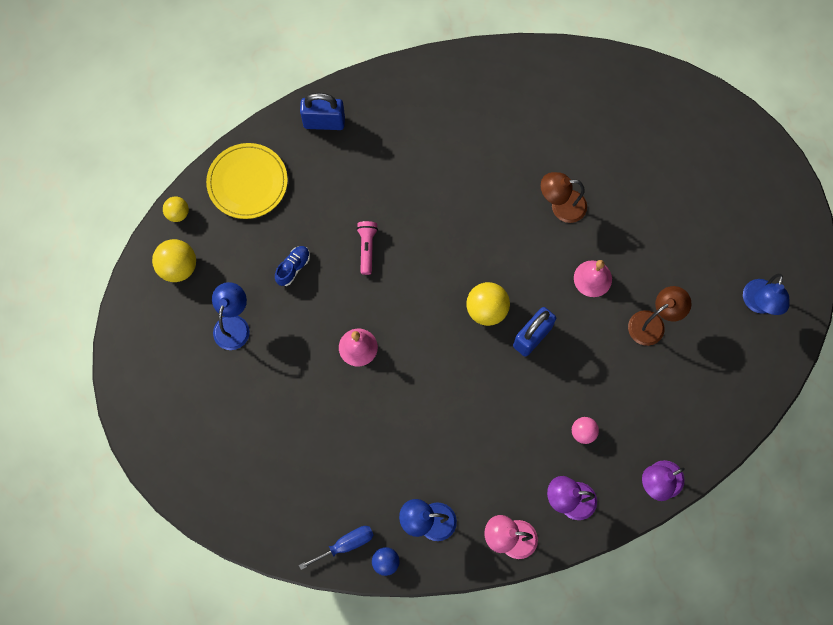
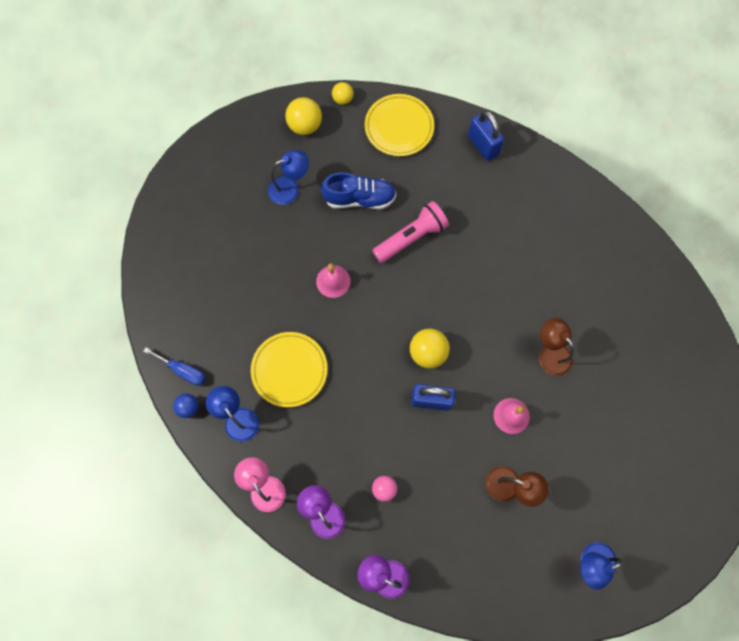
camera: 55 degrees right, 0 degrees up
blue shoe [275,246,310,286] -> blue shoe [321,172,396,209], size x1.77
pink flashlight [357,221,378,275] -> pink flashlight [372,201,449,263], size x1.70
none -> yellow plate [251,332,327,407]

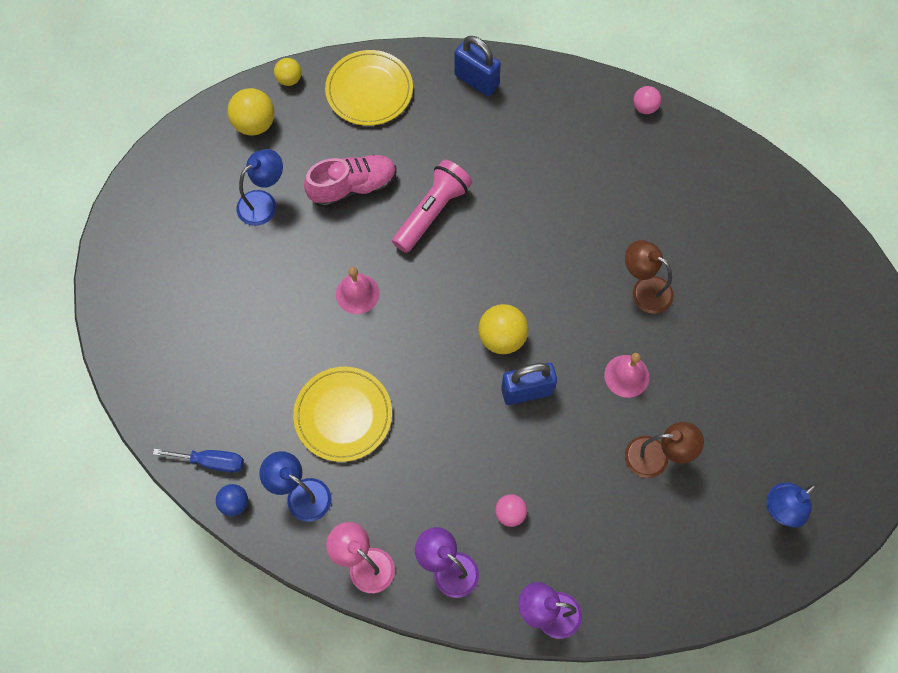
camera: 20 degrees left, 5 degrees down
blue shoe [321,172,396,209] -> pink shoe [304,155,397,208]
none -> pink ball [633,86,661,114]

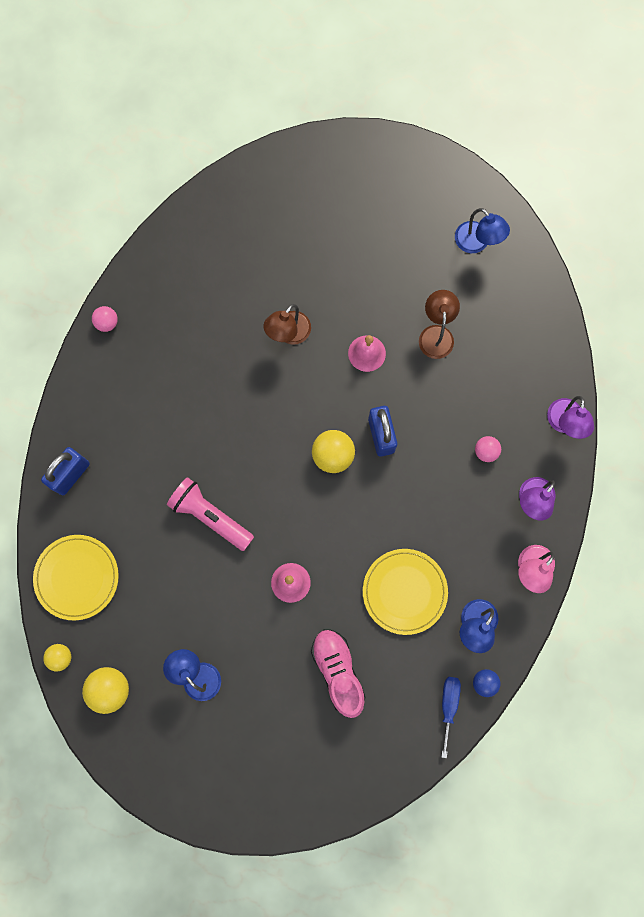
camera: 90 degrees left, 10 degrees up
pink shoe [304,155,397,208] -> pink shoe moved to [311,629,365,718]

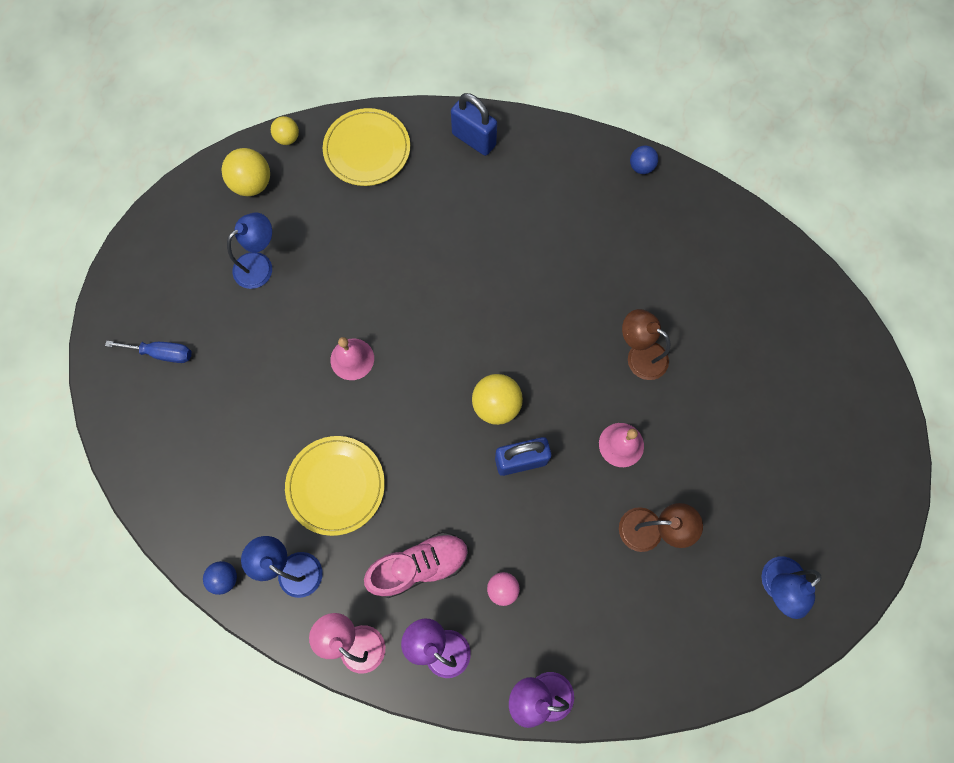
camera: 90 degrees right, 5 degrees down
pink ball [92,306,118,332] -> blue ball [630,145,658,174]
pink flashlight [167,477,254,551] -> none
pink shoe [311,629,365,718] -> pink shoe moved to [364,532,468,598]
blue screwdriver [441,677,461,758] -> blue screwdriver moved to [105,341,191,363]

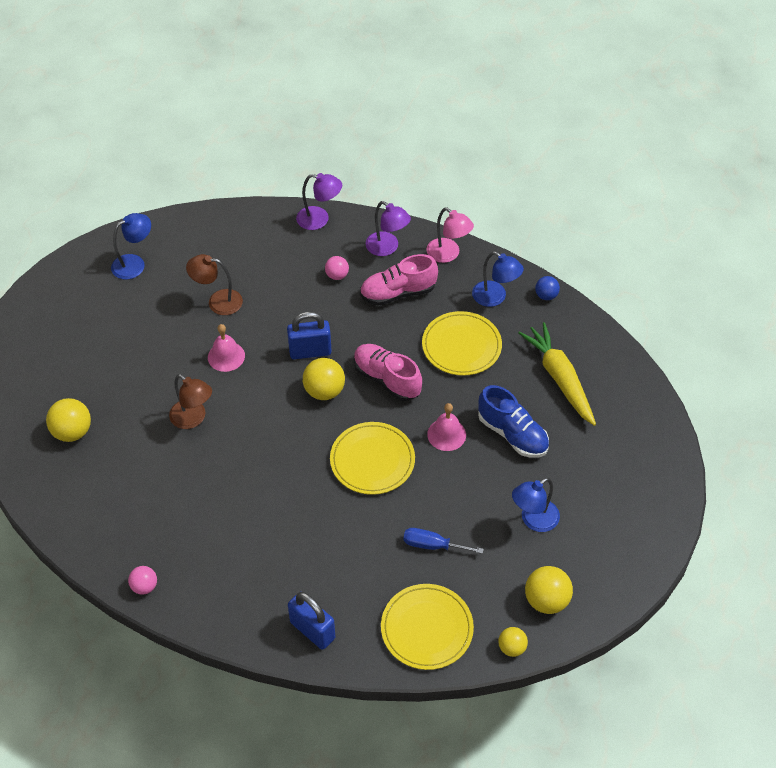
camera: 175 degrees left, 20 degrees down
blue screwdriver [105,341,191,363] -> blue screwdriver moved to [403,528,484,554]
blue ball [630,145,658,174] -> pink ball [128,566,157,595]
none -> yellow ball [46,398,91,442]
none -> yellow plate [330,422,415,495]
none -> pink shoe [354,344,422,401]
none -> blue shoe [478,385,549,458]
none -> yellow carrot [518,322,596,426]

